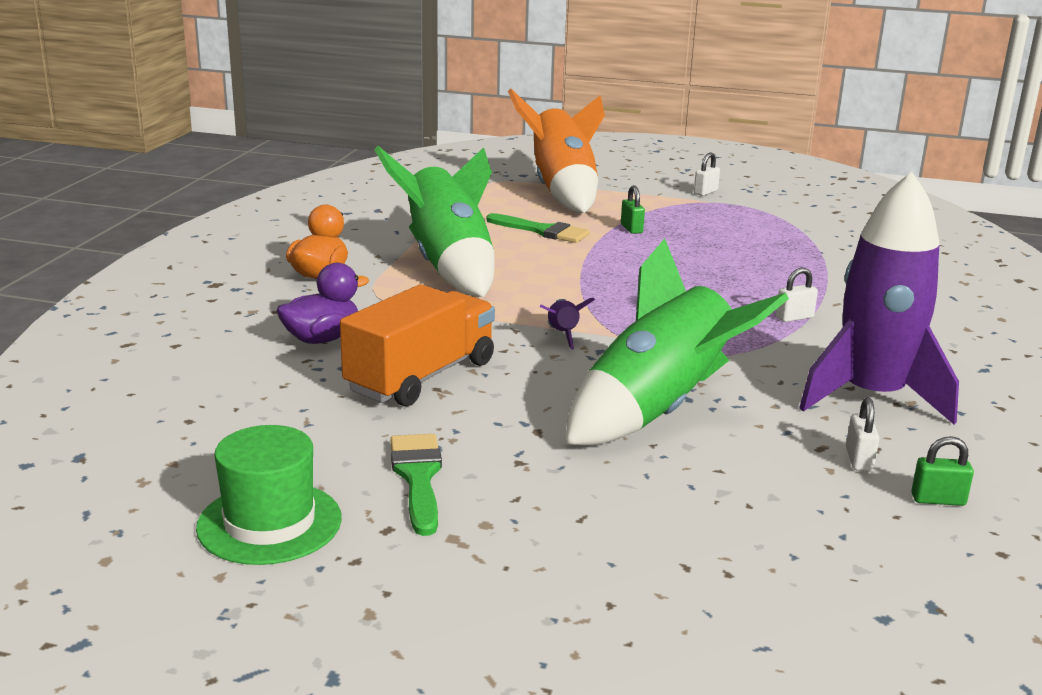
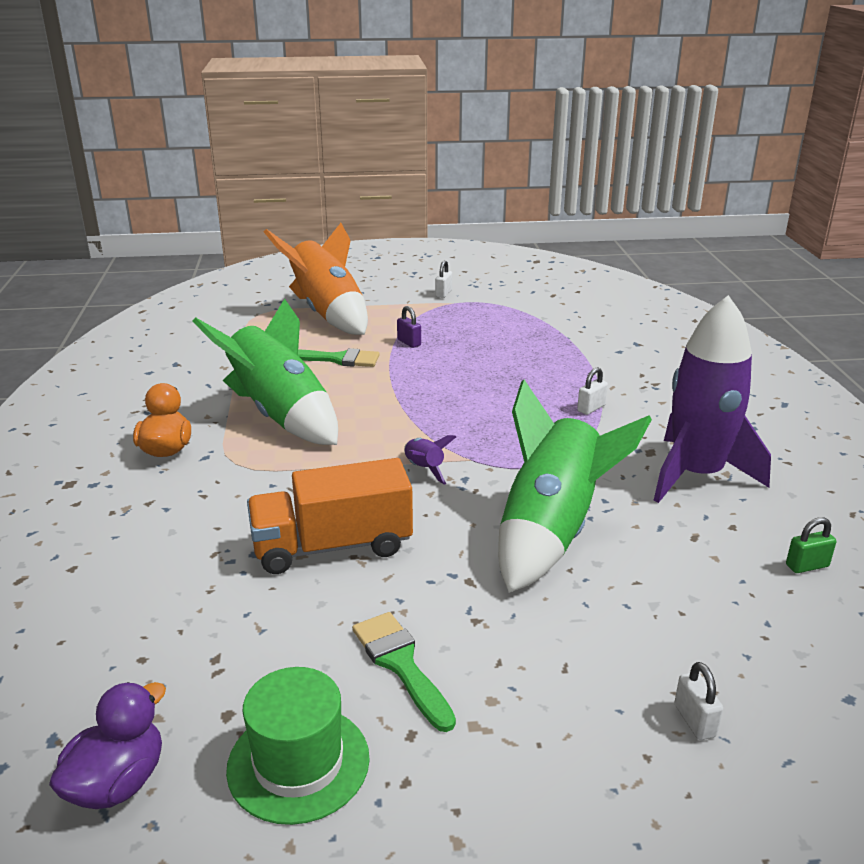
camera: 20 degrees left, 5 degrees up
purple duck [276,263,369,344] -> purple duck moved to [49,682,166,809]
orange truck [340,284,495,407] -> orange truck turned 120 degrees counterclockwise [247,458,413,574]
green padlock [621,185,645,234] -> purple padlock [397,306,421,348]
white padlock [846,397,879,471] -> white padlock moved to [674,662,723,740]

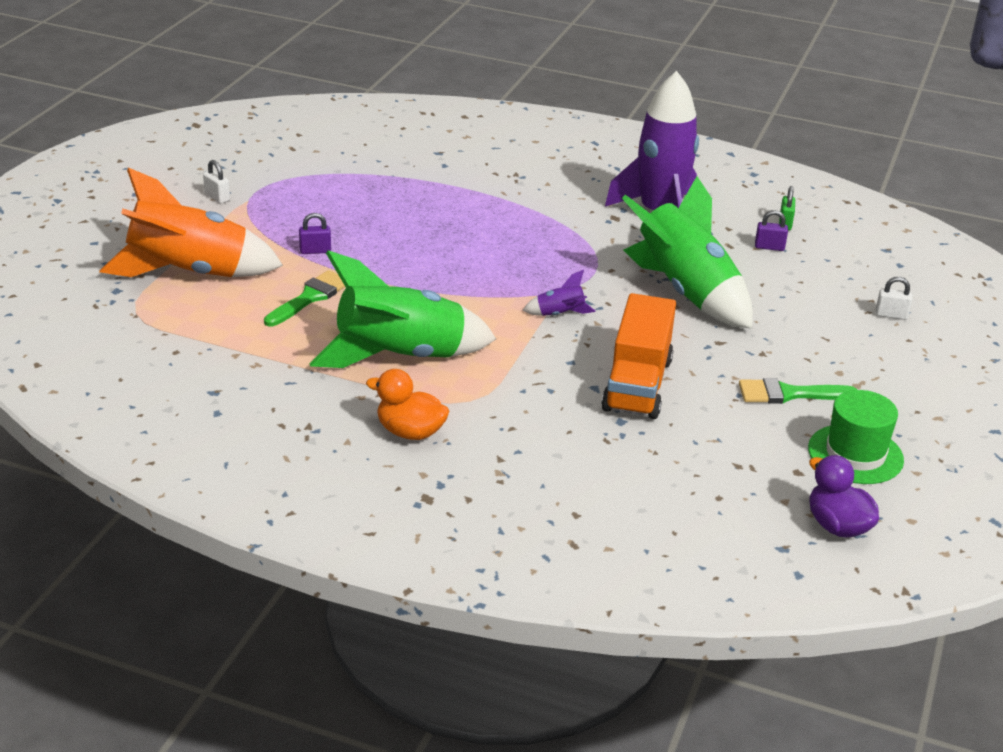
camera: 65 degrees left, 5 degrees up
white padlock [577,367,608,415] -> none
none -> purple padlock [755,210,788,251]

